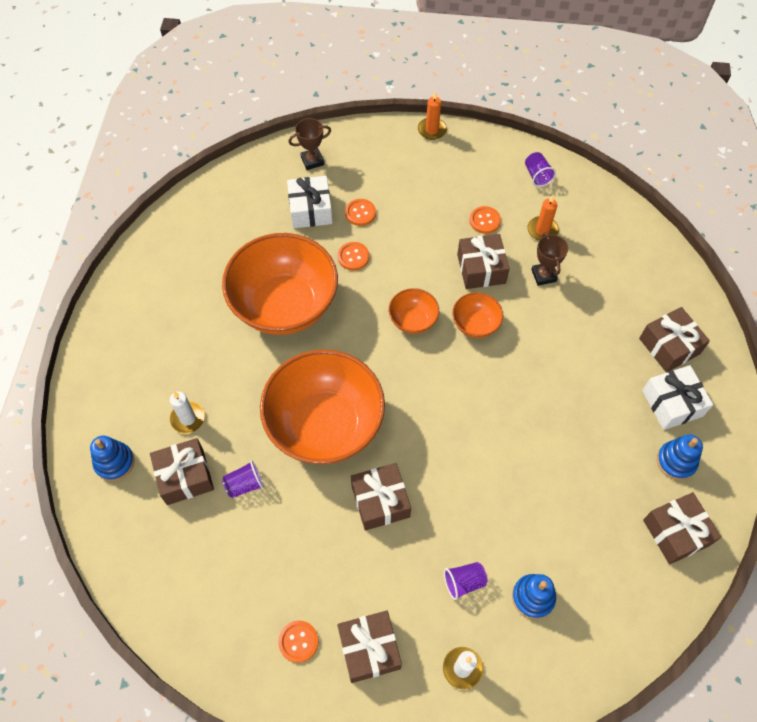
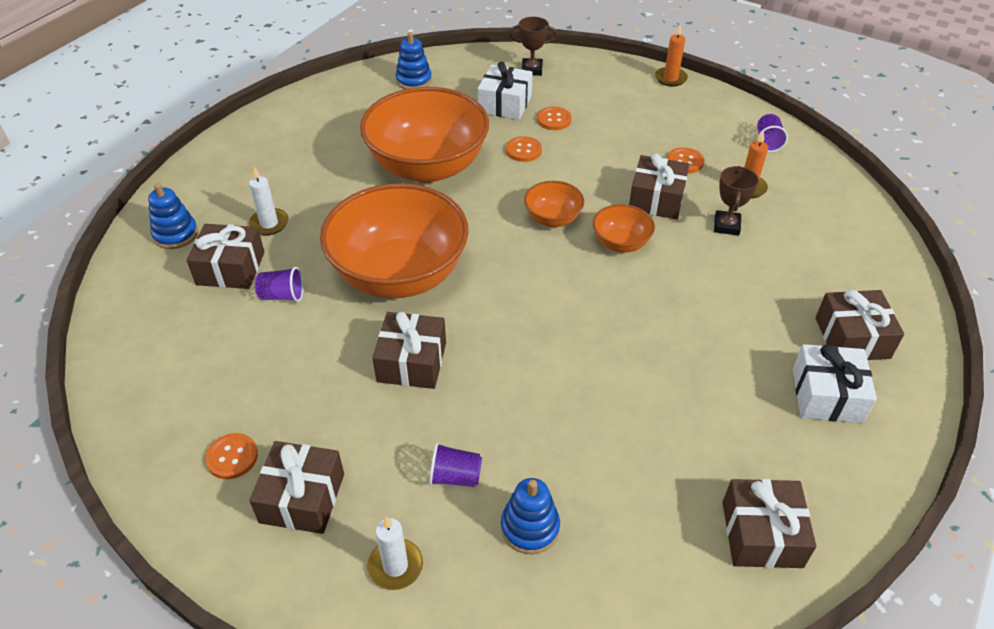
camera: 25 degrees right, 15 degrees down
blue stacking toy [657,434,703,480] -> blue stacking toy moved to [395,32,432,89]

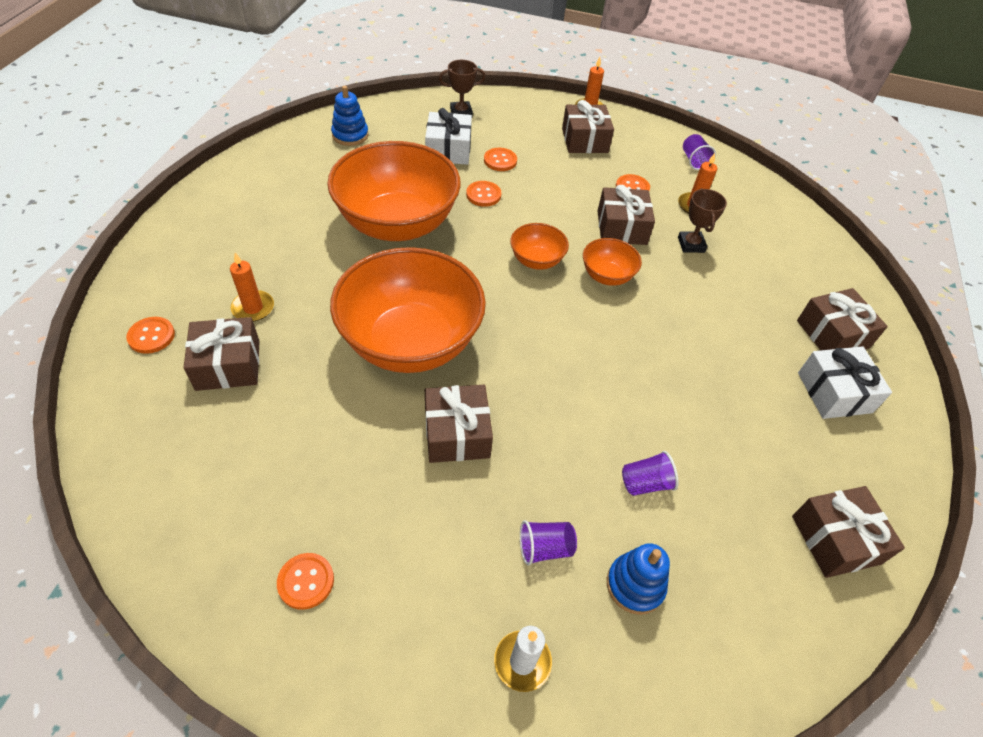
camera: 20 degrees left, 5 degrees up
blue stacking toy [148,183,198,249] -> orange button [126,317,175,354]
white candle [249,167,289,235] -> orange candle [230,253,274,322]
brown gift [249,441,344,534] -> brown gift moved to [562,100,614,153]
purple cup [255,267,304,302] -> purple cup moved to [622,451,678,496]

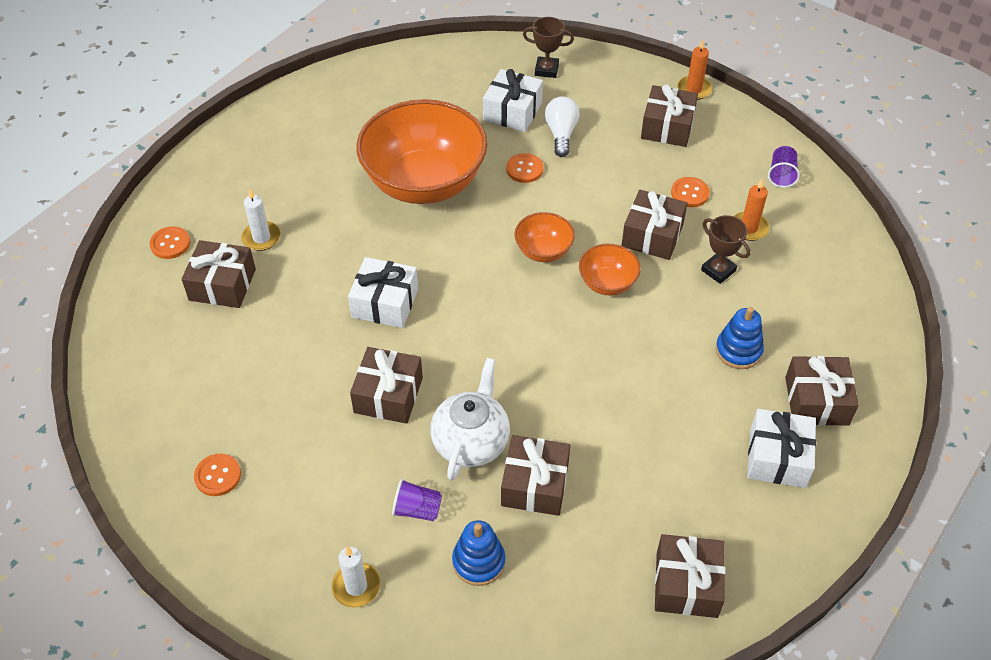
camera: 25 degrees right, 0 degrees up
orange candle [230,253,274,322] -> white candle [241,188,281,251]
orange bowl [330,247,486,373] -> white gift [348,257,418,328]
blue stacking toy [331,86,368,146] -> blue stacking toy moved to [716,307,764,369]
orange button [484,148,517,171] -> white light bulb [545,96,580,157]
purple cup [622,451,678,496] -> brown gift [501,435,570,516]
brown trophy [678,188,727,253] -> brown trophy turned 60 degrees counterclockwise [701,215,750,284]
none -> white teapot [430,358,510,481]

